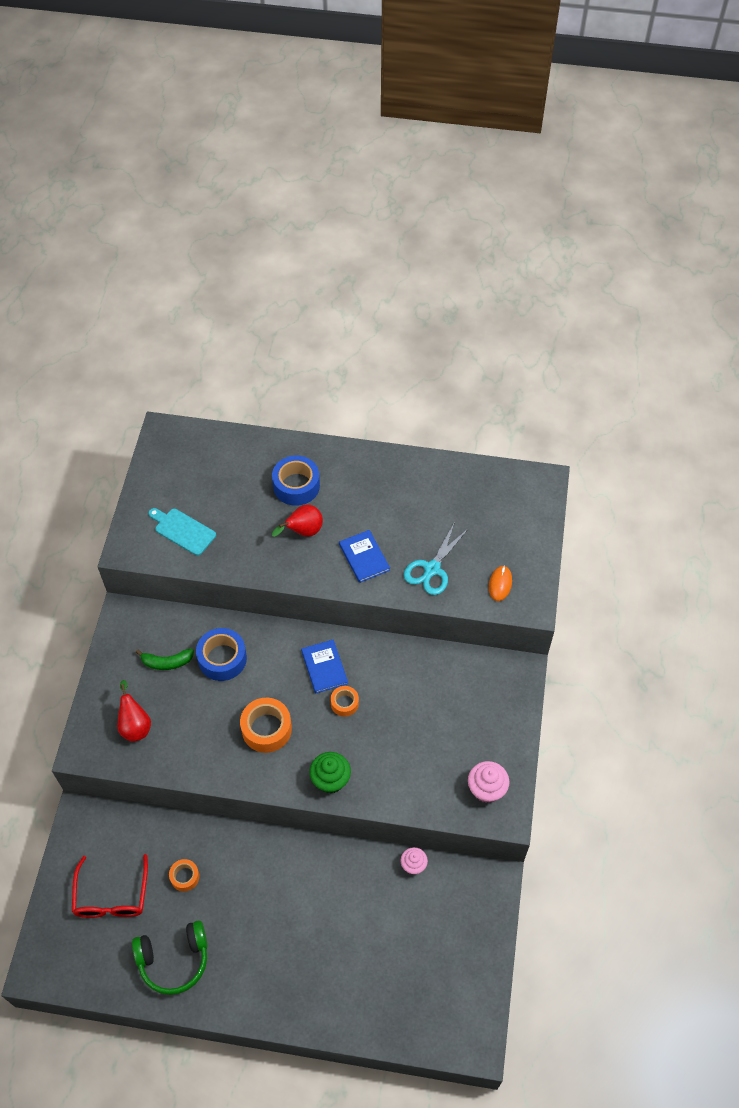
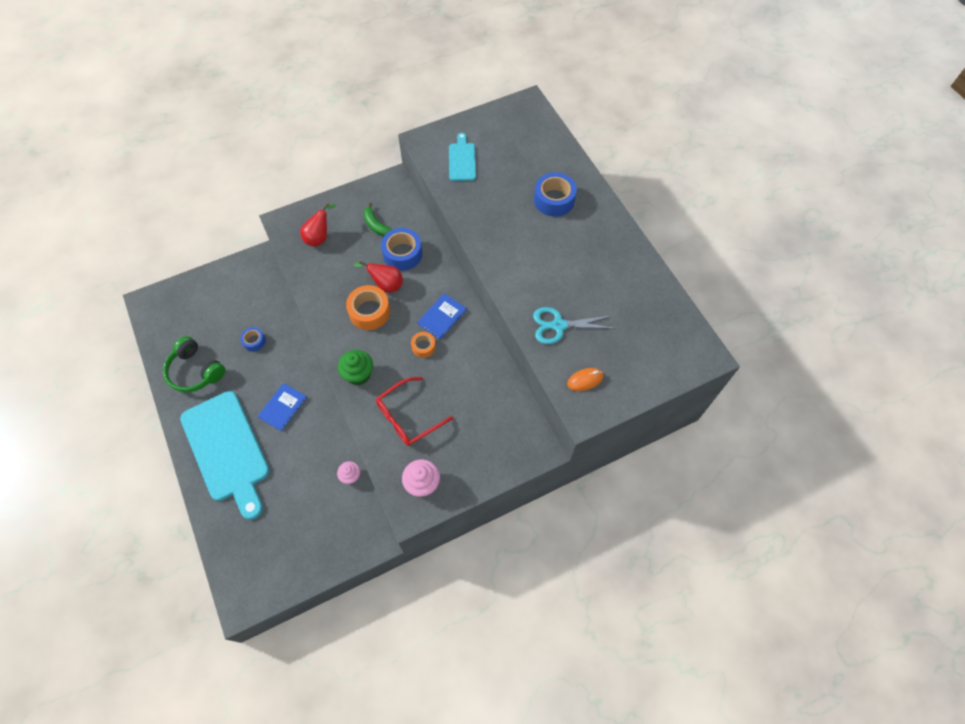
camera: 55 degrees right, 5 degrees up
red glasses [72,854,148,918] -> red glasses moved to [376,377,453,446]
orange tape [169,859,200,892] -> blue tape [240,327,266,351]
red pear [272,504,323,537] -> red pear moved to [354,261,403,293]
blue book [339,530,390,583] -> blue book moved to [258,383,307,431]
none -> turquoise cutting board [180,391,270,520]

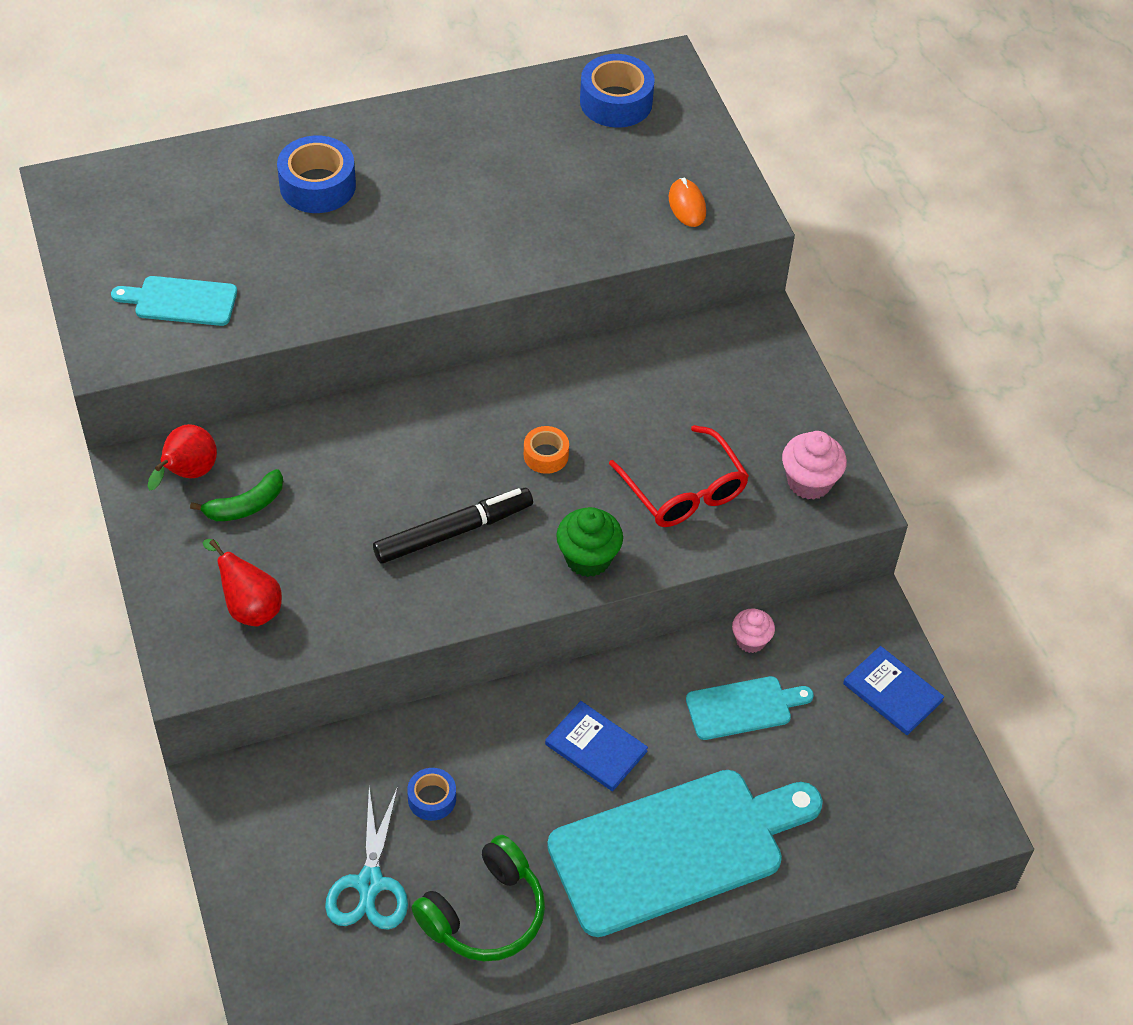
camera: 85 degrees left, 10 degrees down
orange tape [346,285,390,330] -> black marker [373,488,533,563]
red pear [354,261,403,293] -> red pear moved to [147,424,217,490]
blue tape [381,228,422,271] -> blue tape moved to [580,54,655,128]
blue book [418,293,466,340] -> blue book moved to [843,646,944,735]
turquoise scissors [533,307,613,344] -> turquoise scissors moved to [325,787,408,930]
none -> turquoise cutting board [686,676,814,740]

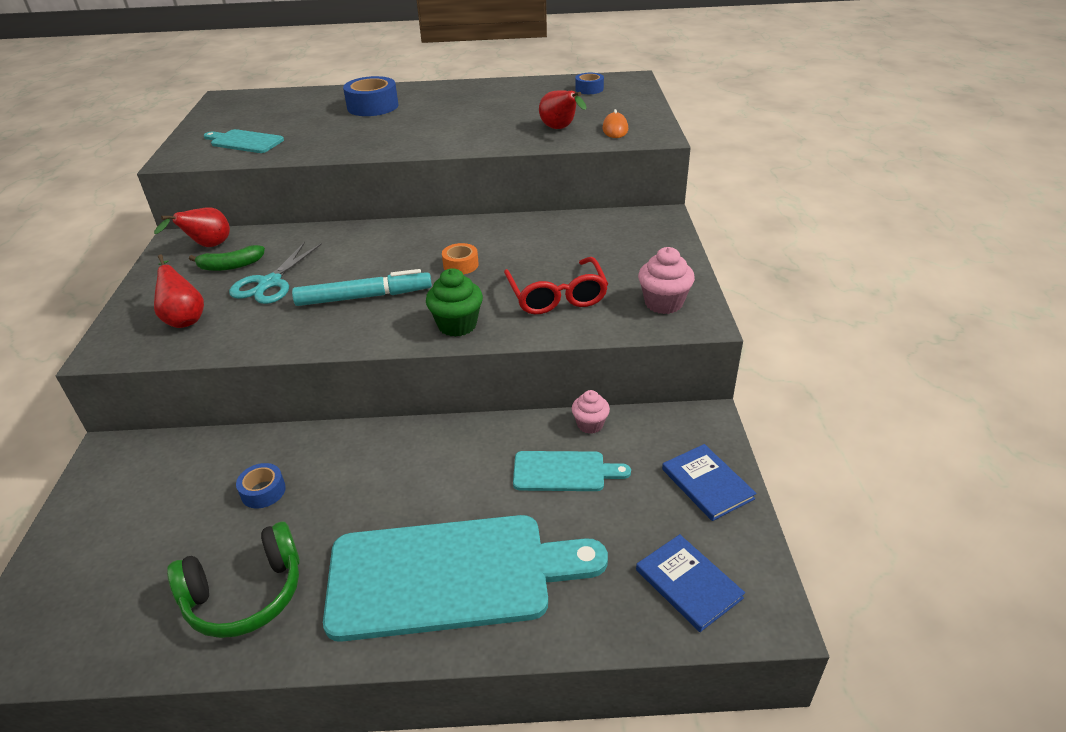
camera: 20 degrees right, 15 degrees down
turquoise scissors [325,787,408,930] -> turquoise scissors moved to [229,242,322,304]
black marker [373,488,533,563] -> turquoise marker [292,269,432,306]
blue book [545,701,648,791] -> blue book moved to [636,534,745,632]
blue tape [580,54,655,128] -> blue tape [575,73,604,94], size x0.57
none -> red pear [539,90,587,129]

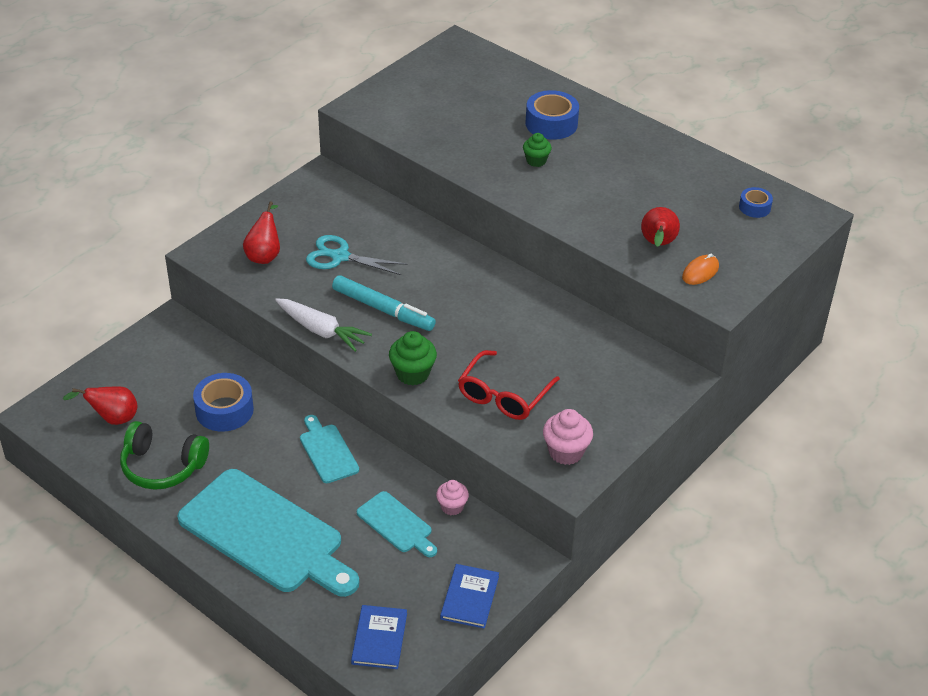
camera: 40 degrees right, 5 degrees up
red pear [154,207,230,247] -> red pear moved to [63,386,137,425]
green banana [189,245,265,271] -> none
turquoise cutting board [204,129,284,153] -> turquoise cutting board moved to [300,415,359,483]
turquoise scissors [229,242,322,304] -> turquoise scissors turned 45 degrees clockwise [306,235,407,275]
blue tape [236,463,286,508] -> blue tape [193,373,254,432], size x1.76
orange tape [442,243,479,274] -> none
none -> white carrot [275,298,372,352]
none -> green cupcake [523,133,552,167]

